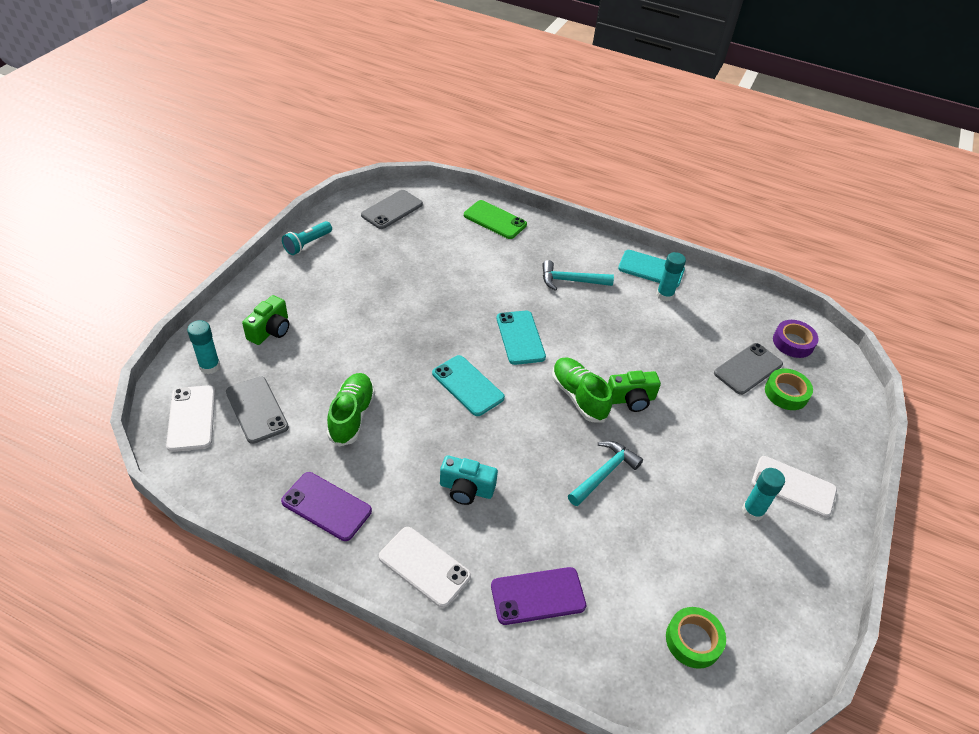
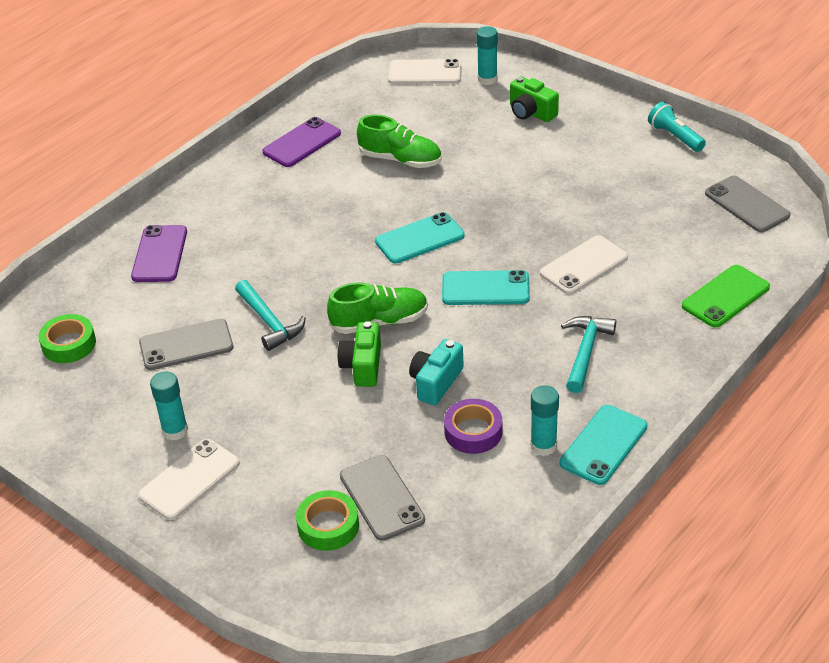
camera: 110 degrees right, 5 degrees down
grey phone [226,376,289,444] -> grey phone moved to [139,319,233,370]
white phone [379,527,471,608] -> white phone moved to [540,235,628,294]
turquoise camera [440,455,498,505] -> turquoise camera moved to [409,339,464,405]
purple tape [773,320,819,358] -> purple tape moved to [444,399,502,454]

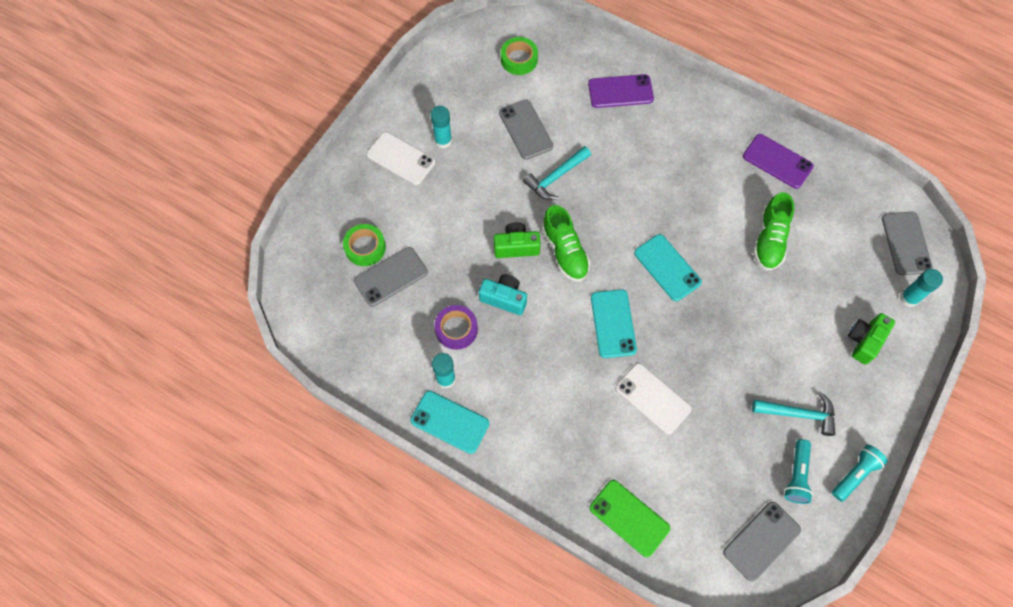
camera: 80 degrees right, 25 degrees up
white phone [388,59,462,84] -> grey phone [882,212,933,275]
turquoise hammer [561,316,616,393] -> turquoise hammer moved to [752,392,835,436]
none -> turquoise flashlight [784,439,813,504]

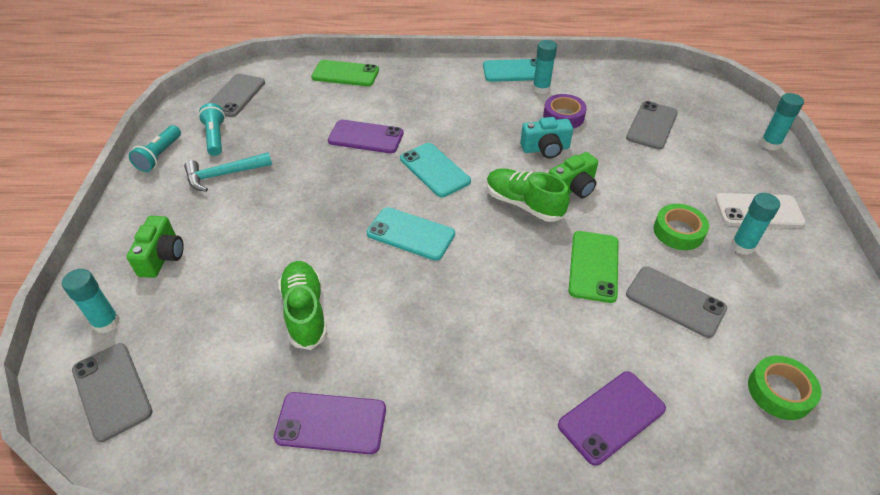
camera: 150 degrees right, 20 degrees down
green tape [343,224,386,266] -> green tape moved to [653,204,709,250]
turquoise hammer [523,146,591,200] -> green phone [569,231,619,303]
white phone [615,363,692,434] -> purple phone [328,120,404,153]
none -> turquoise glue stick [760,93,804,151]

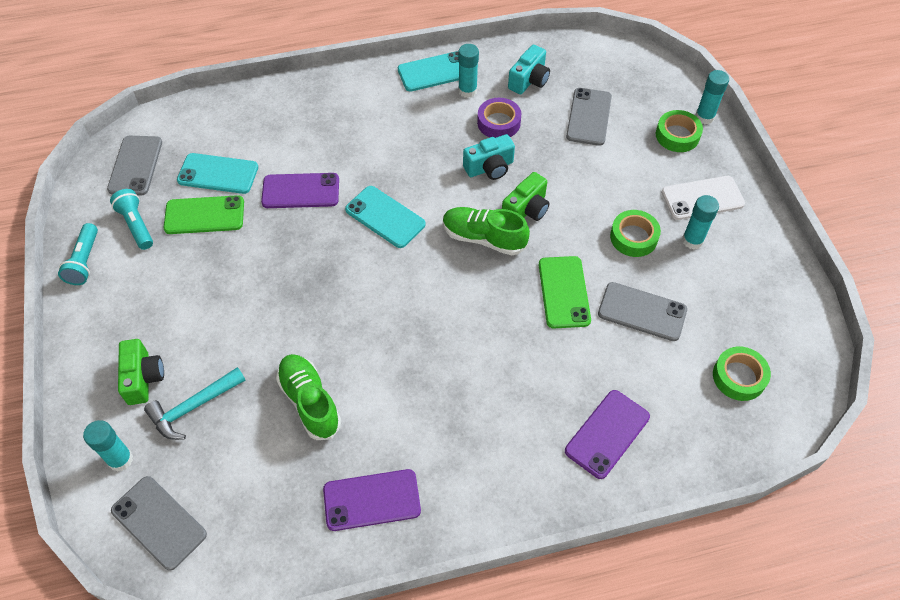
camera: 15 degrees left, 10 degrees up
turquoise hammer [184,152,272,192] -> turquoise hammer moved to [144,367,246,440]
green phone [311,60,379,86] -> green phone moved to [163,195,244,234]
turquoise phone [367,207,455,261] -> turquoise phone moved to [177,153,258,194]
none -> turquoise camera [508,45,550,94]
none -> green tape [656,110,703,152]

